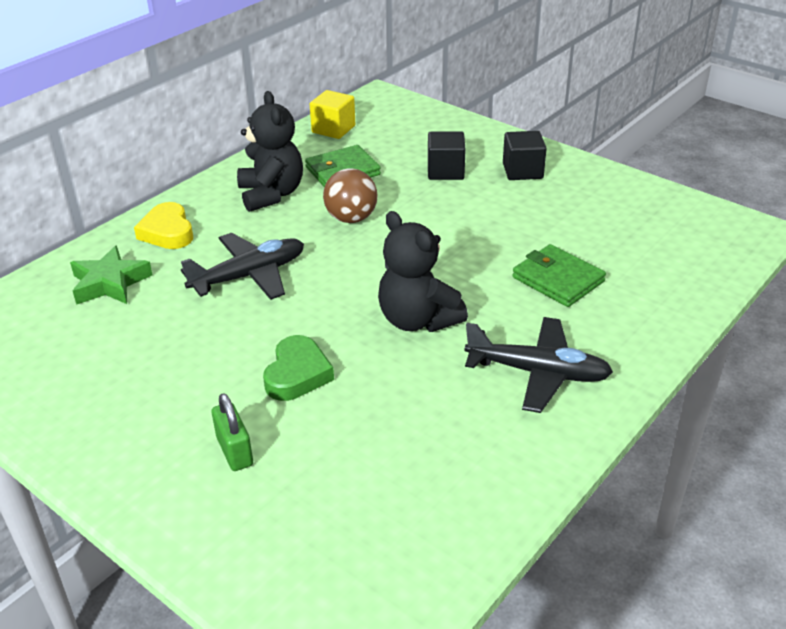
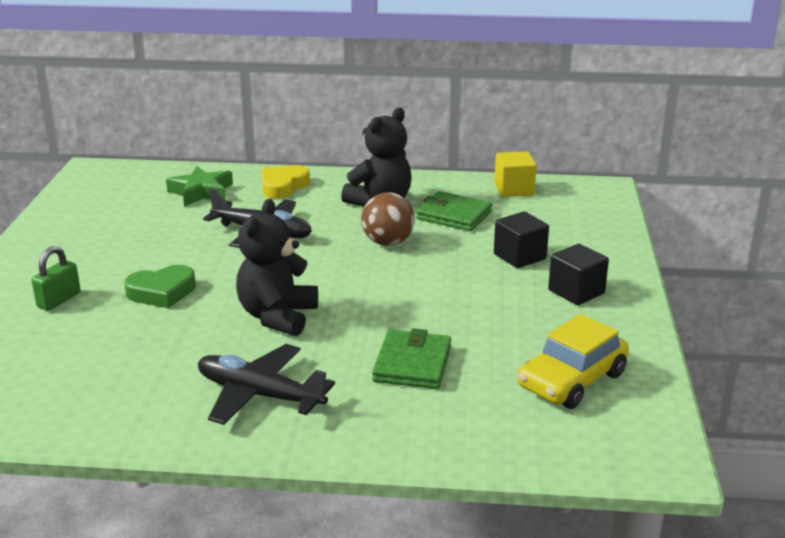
camera: 55 degrees right, 10 degrees down
black plane [465,317,613,413] -> black plane turned 135 degrees clockwise [198,344,335,425]
none -> yellow car [517,314,629,409]

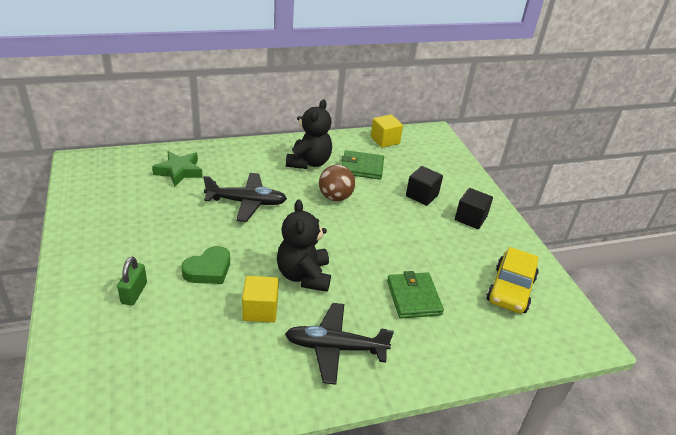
camera: 25 degrees left, 10 degrees up
yellow heart [262,165,310,199] -> none
none -> yellow cube [242,276,279,322]

